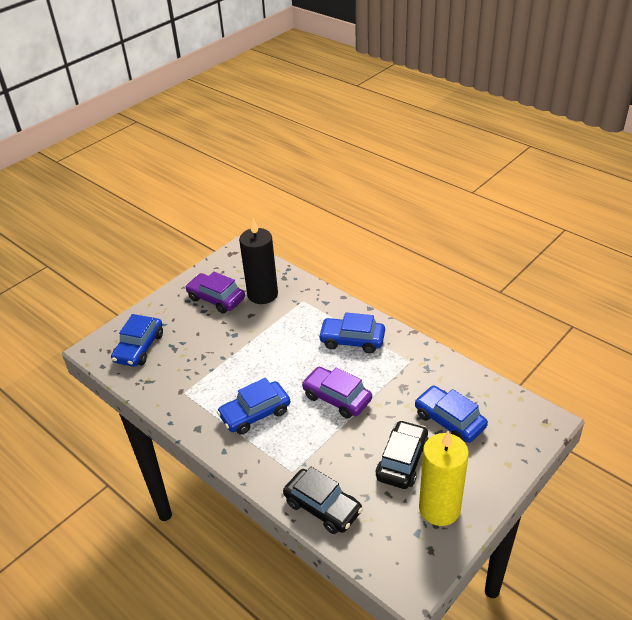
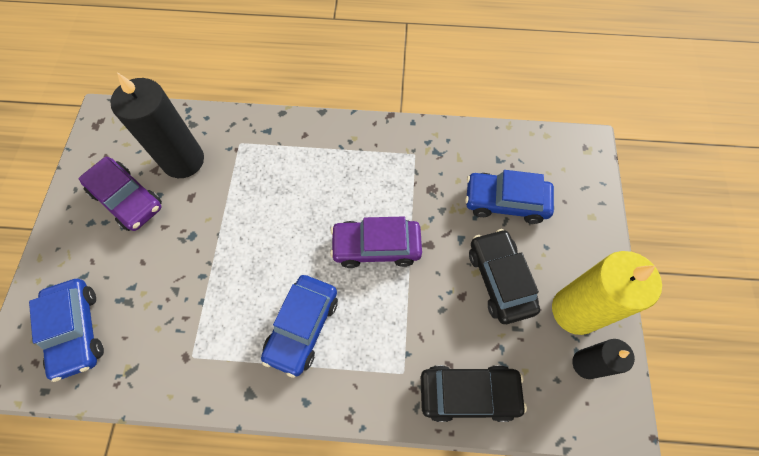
camera: 40 degrees left, 25 degrees up
purple car [185,272,245,314] -> purple car turned 135 degrees counterclockwise [78,157,162,231]
blue car [318,313,385,353] -> none
none -> black candle [572,339,635,379]

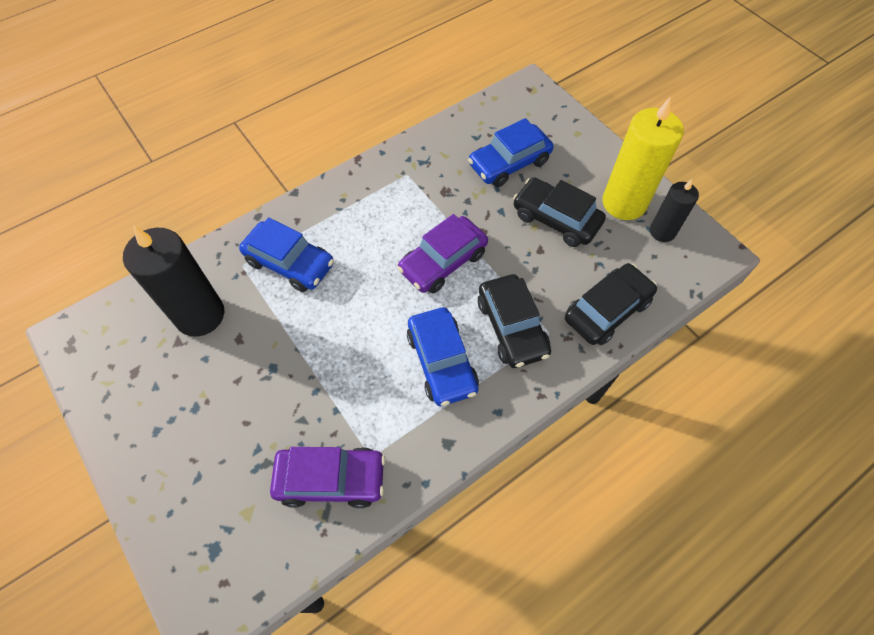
camera: 40 degrees left, 5 degrees down
blue car [29,279,104,382] -> blue car moved to [239,217,334,292]
purple car [78,157,162,231] -> purple car moved to [270,446,385,508]
none -> black car [478,274,551,368]

